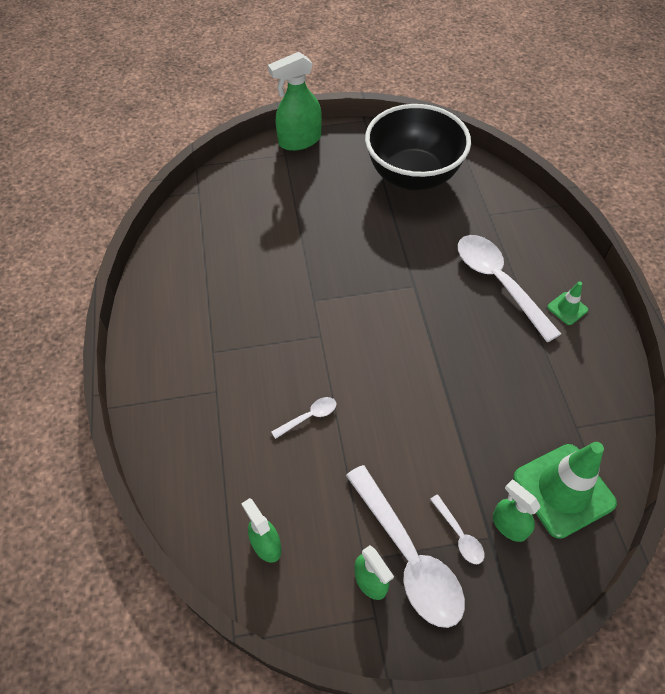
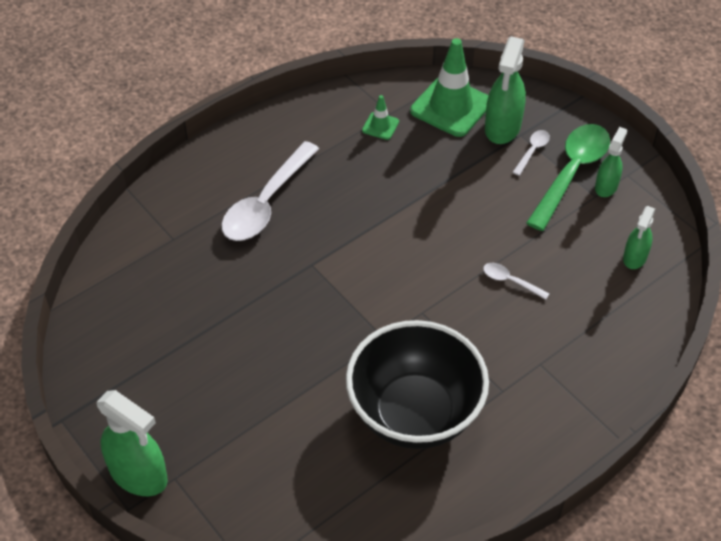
camera: 120 degrees left, 5 degrees down
white spoon [346,465,465,628] -> green spoon [526,124,610,231]
black bowl [365,104,471,191] -> black bowl moved to [346,320,489,449]
green spray bottle [493,480,541,542] -> green spray bottle [485,36,526,144], size x1.69
green traffic cone [547,281,588,325] -> green traffic cone moved to [362,95,399,140]

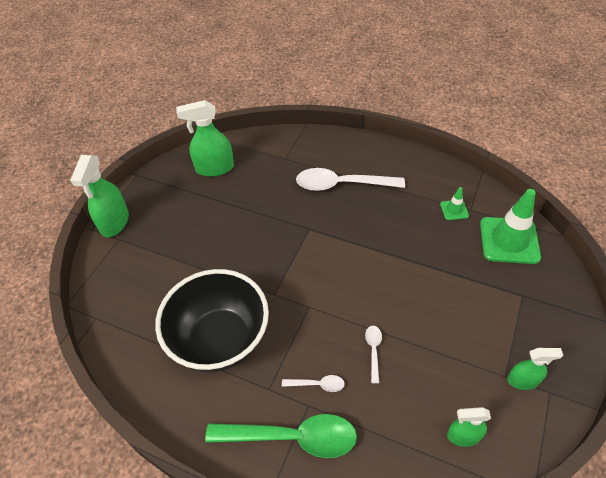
camera: 65 degrees right, 0 degrees up
green spray bottle [485,36,526,144] -> green spray bottle moved to [176,100,234,177]
white spoon [512,130,550,176] -> white spoon moved to [282,375,345,392]
green spoon [526,124,610,231] -> green spoon moved to [205,414,357,458]

